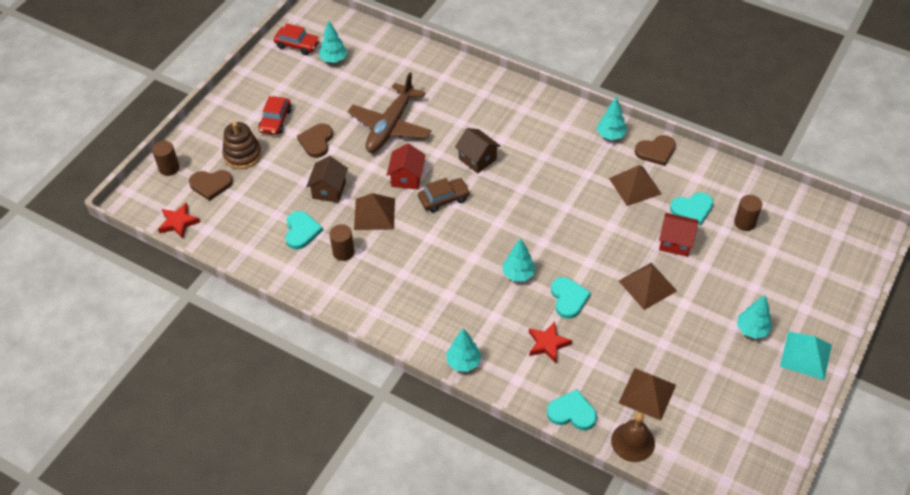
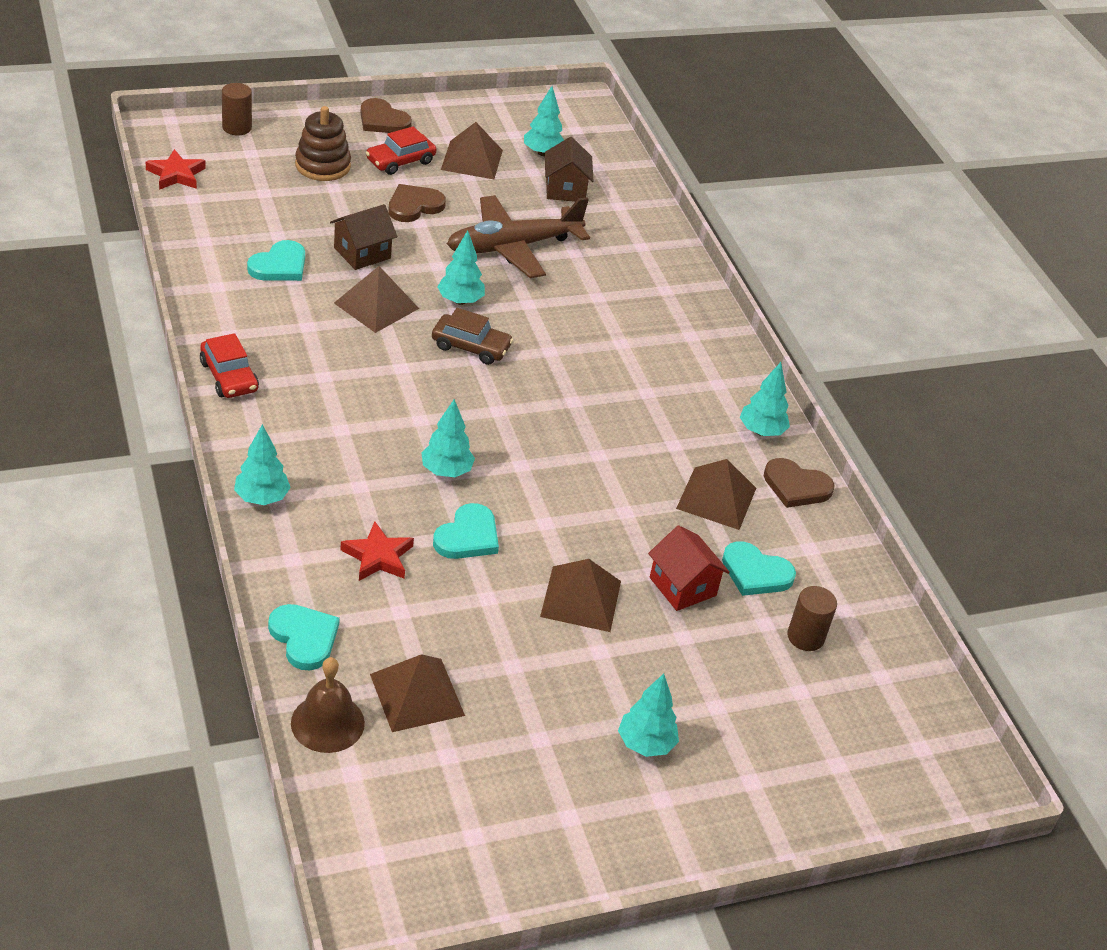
camera: 35 degrees right, 10 degrees down
brown heart [189,170,233,201] -> brown heart moved to [360,98,412,133]
red car [274,23,320,55] -> red car moved to [200,333,259,398]
brown cylinder [330,224,355,261] -> none
red house [387,143,426,190] -> turquoise tree [437,230,485,305]
brown house [455,128,500,174] -> brown house moved to [545,137,593,202]
turquoise pyramid [780,332,832,380] -> none
none -> brown pyramid [441,122,503,179]

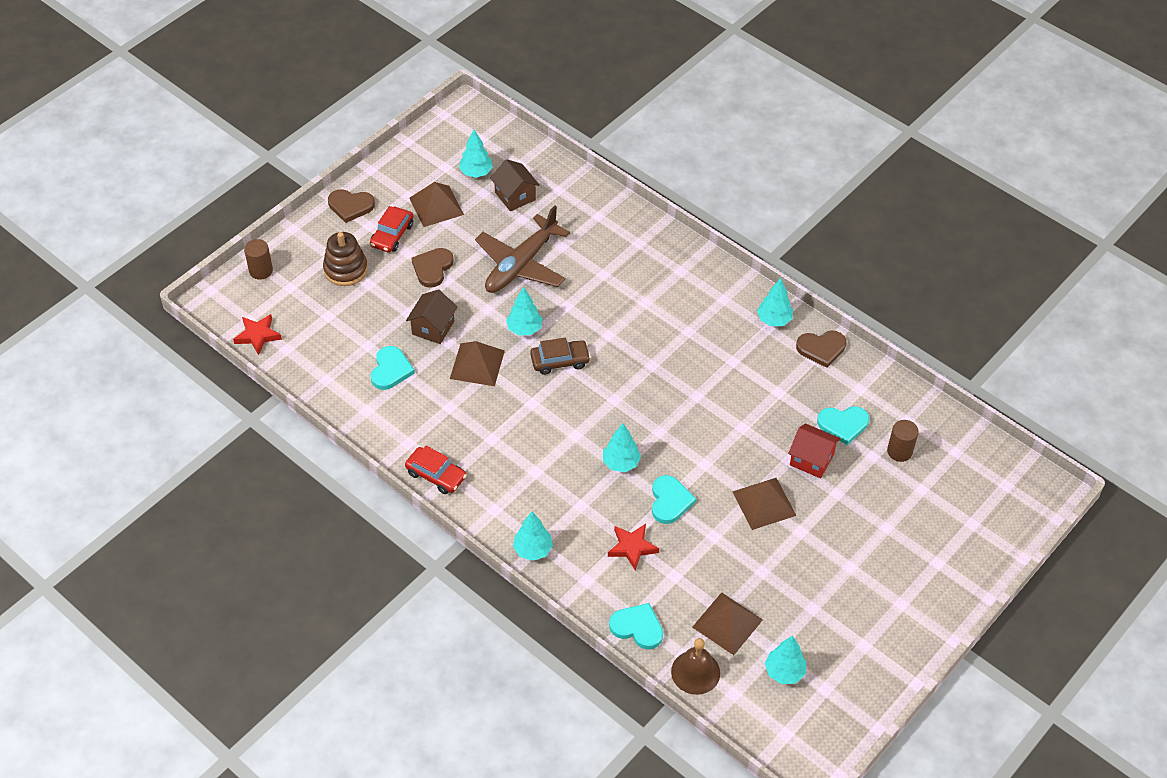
camera: 25 degrees left, 10 degrees up
turquoise tree [618,674,679,757] -> turquoise tree moved to [765,636,806,684]
brown pyramid [676,459,756,530] -> none

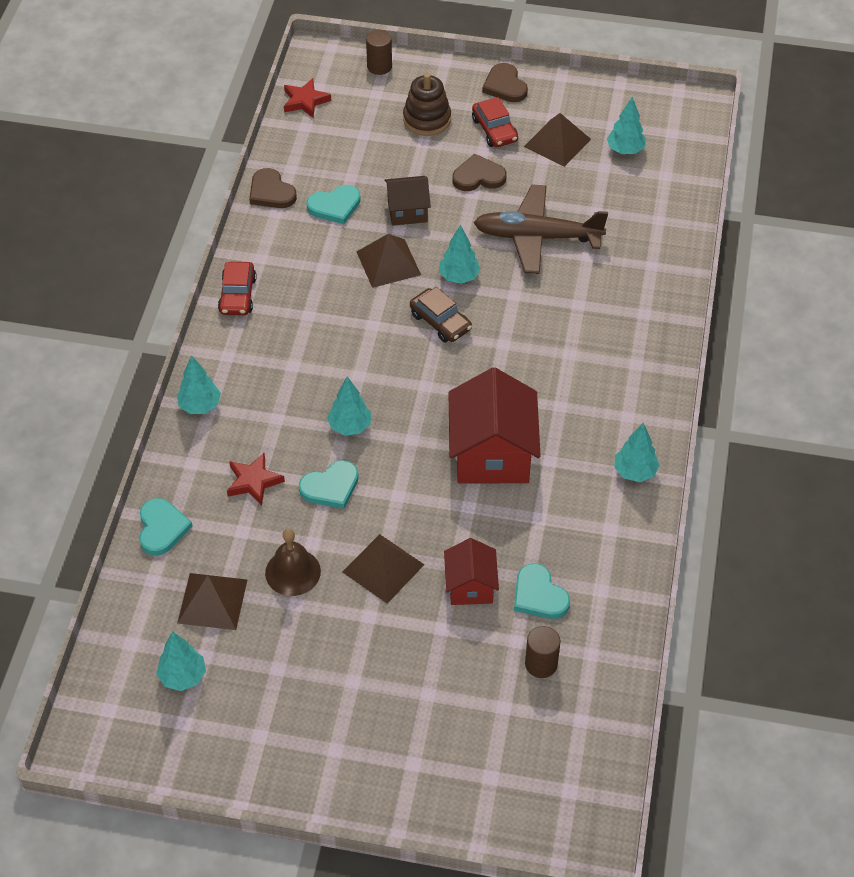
camera: 60 degrees right, 0 degrees up
red car [370,206,413,253] -> red car turned 105 degrees counterclockwise [472,97,518,147]
brown house [490,159,540,211] -> none
brown bell [671,638,720,695] -> brown bell moved to [265,529,321,596]
brown heart [796,331,846,368] -> brown heart moved to [249,168,297,208]
none -> red house [448,367,541,484]

